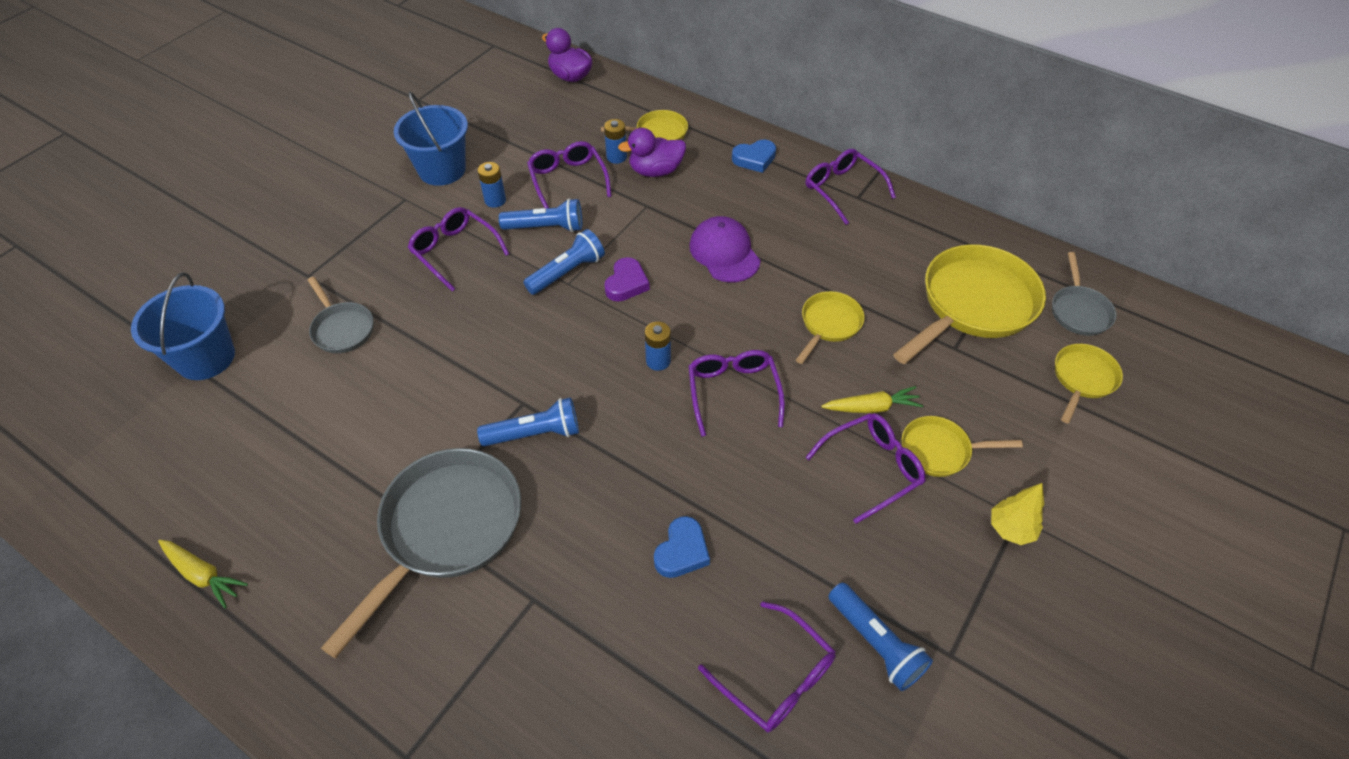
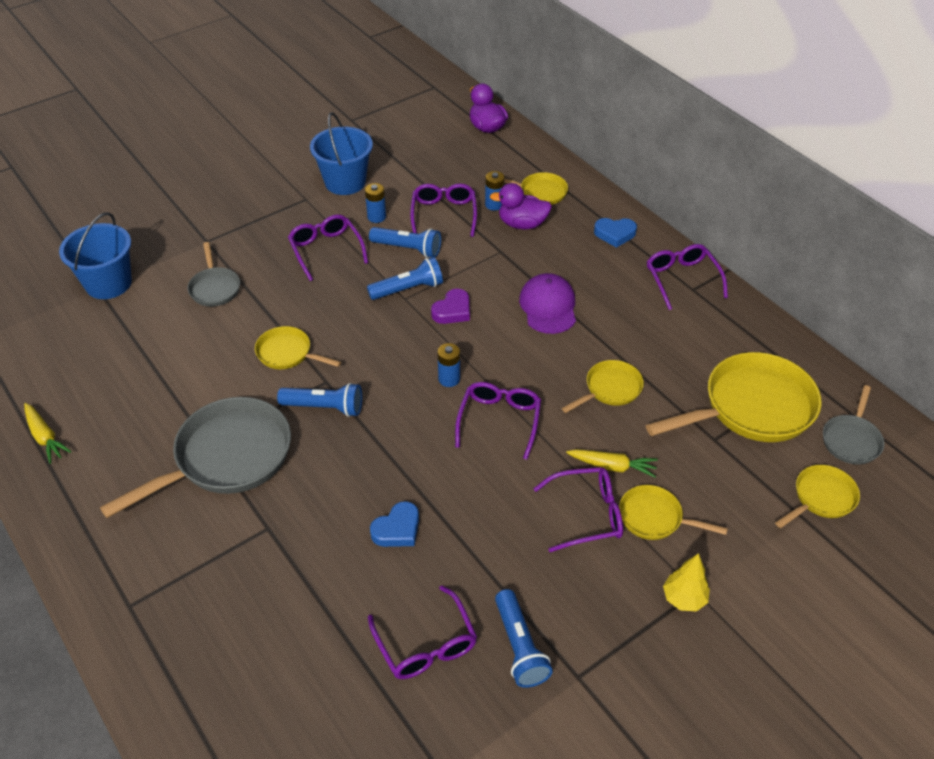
camera: 20 degrees right, 5 degrees down
none -> yellow pan [255,326,341,369]

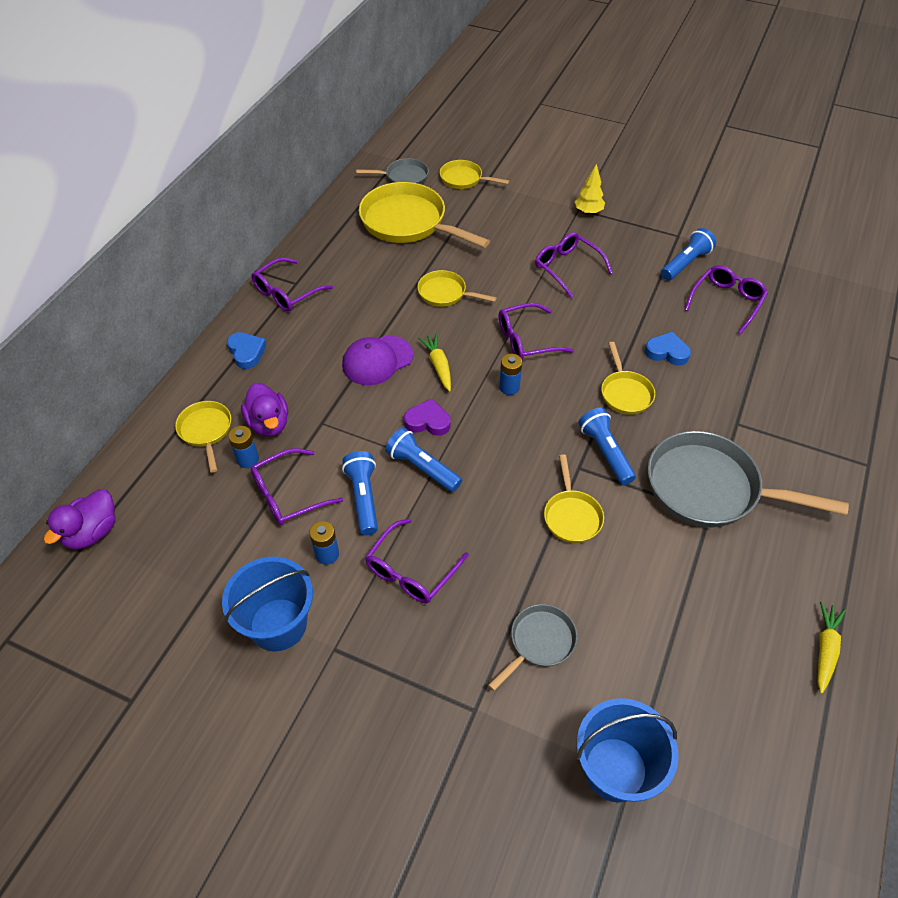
camera: 120 degrees left, 5 degrees up
yellow carrot [566,449,658,478] -> yellow carrot moved to [418,333,451,392]
yellow pan [619,485,728,540] -> yellow pan moved to [601,342,655,415]

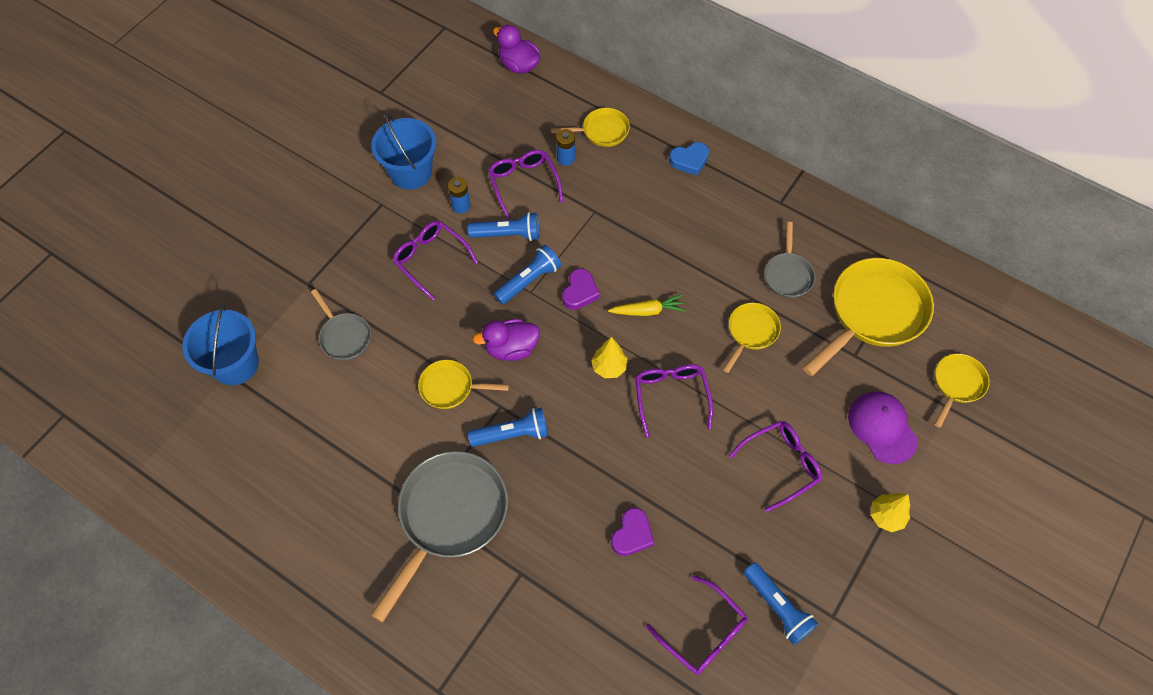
camera: 100 degrees right, 10 degrees up
purple duck [241,383,288,437] -> purple duck moved to [473,319,540,361]
purple glasses [251,257,333,312] -> none
purple cap [342,335,413,385] -> purple cap moved to [848,392,918,464]
grey pan [356,158,429,184] -> grey pan moved to [765,222,815,298]
blue battery [499,354,522,395] -> yellow tree [591,337,628,378]
yellow pan [601,342,655,415] -> none
blue heart [645,332,691,366] -> purple heart [611,508,654,556]
yellow carrot [817,602,846,694] -> none

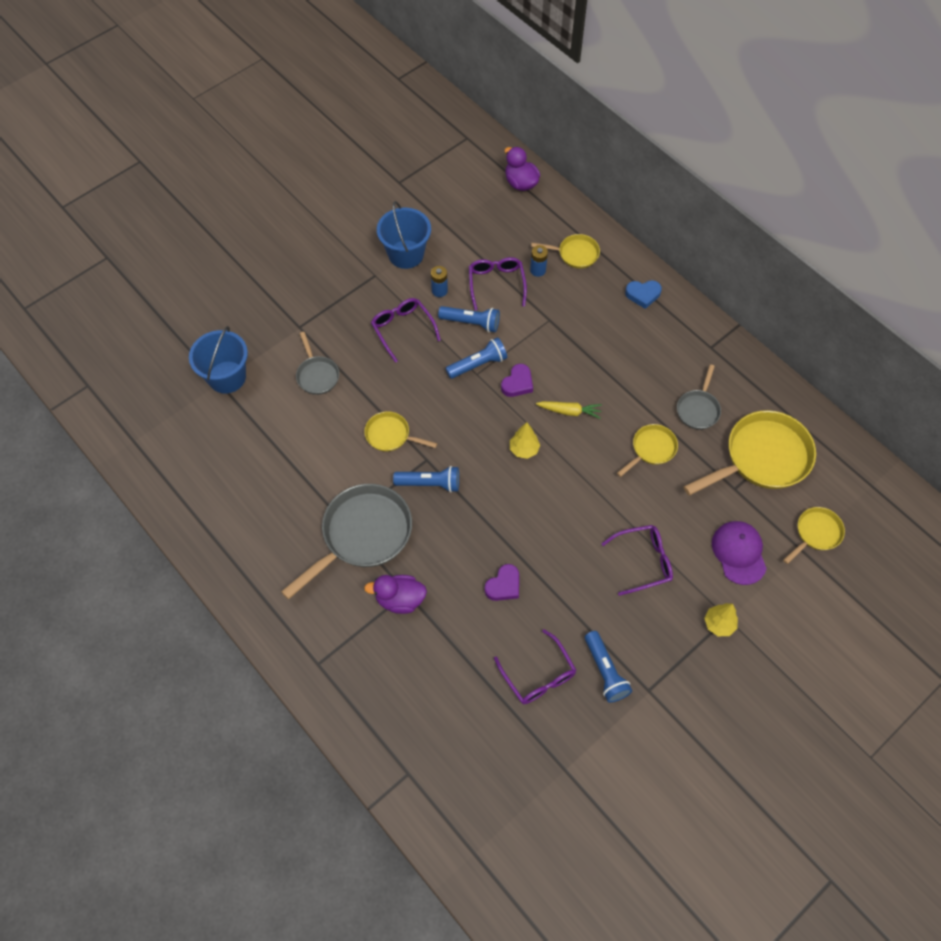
camera: 15 degrees right, 0 degrees up
purple duck [473,319,540,361] -> purple duck moved to [364,575,427,614]
purple glasses [635,364,713,437] -> none

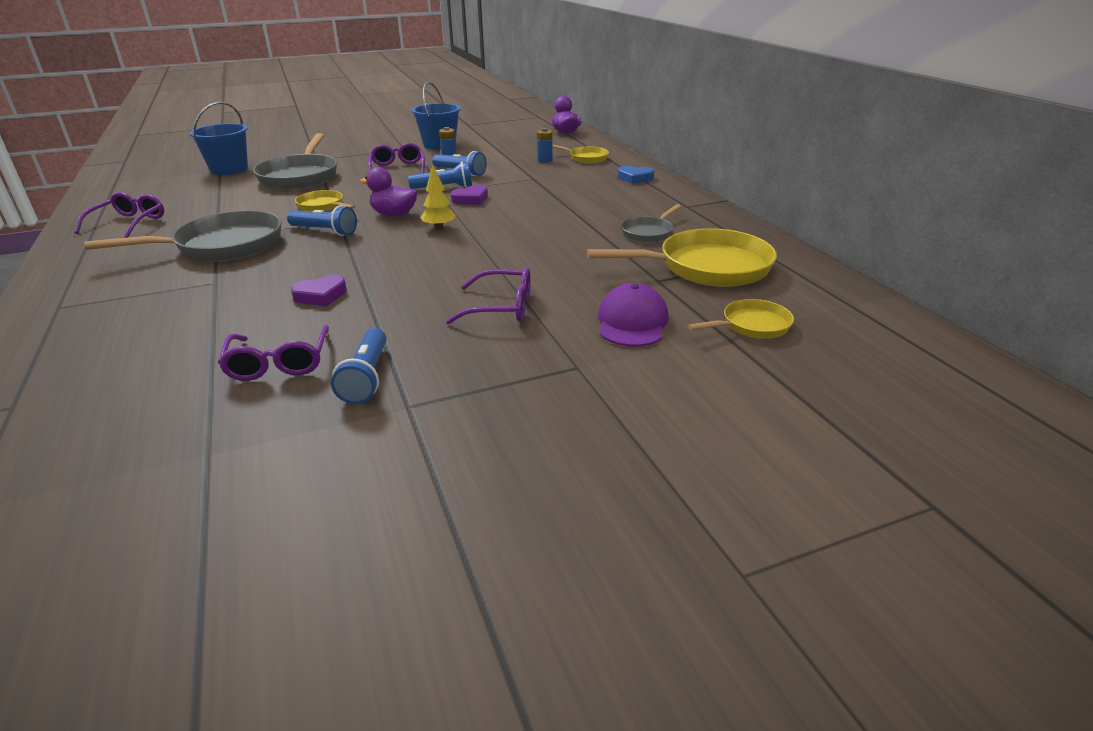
camera: 20 degrees right, 30 degrees down
grey pan [296,332,339,395] -> grey pan [253,133,337,190], size x1.92
purple duck [364,575,427,614] -> purple duck moved to [360,167,417,217]
purple glasses [469,257,527,310] -> purple glasses moved to [74,192,164,238]
yellow carrot [536,401,602,419] -> none
yellow pan [617,424,678,477] -> none
yellow tree [704,603,738,636] -> none

